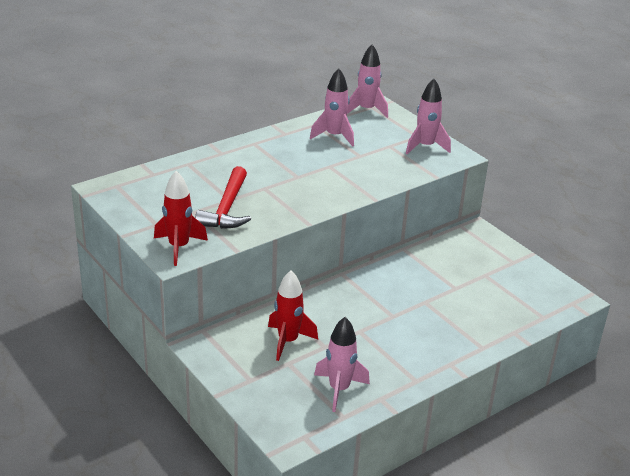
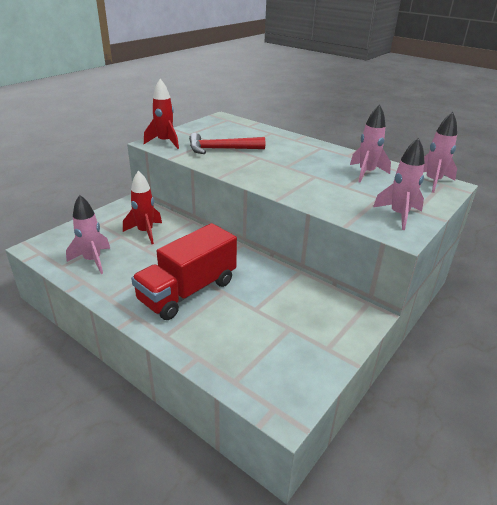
camera: 75 degrees right, 0 degrees up
none -> red truck [131,223,237,320]

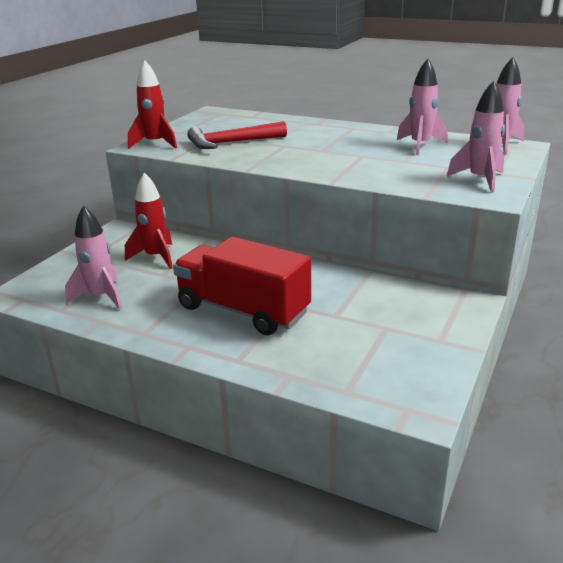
camera: 10 degrees left, 5 degrees down
red truck [131,223,237,320] -> red truck turned 90 degrees clockwise [173,236,311,335]

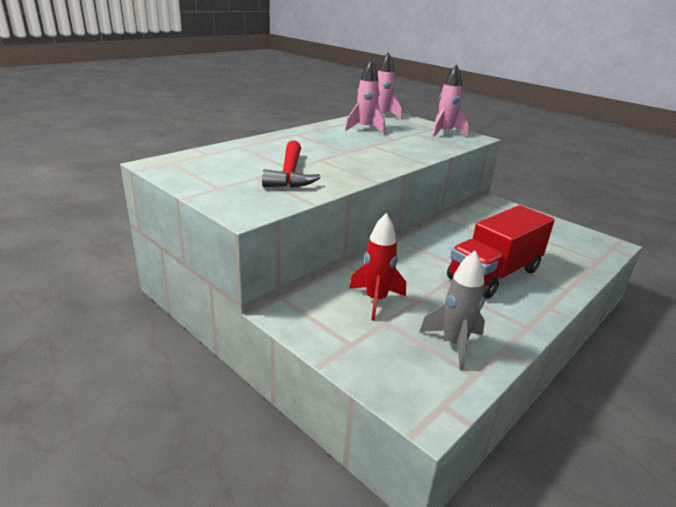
camera: 75 degrees left, 0 degrees up
pink rocket [65,205,122,310] -> grey rocket [419,251,485,371]
red rocket [128,60,177,149] -> none

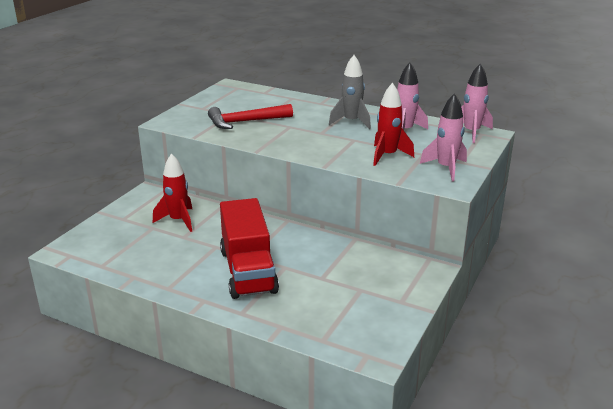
camera: 75 degrees right, 0 degrees up
grey rocket [419,251,485,371] -> grey rocket moved to [329,55,371,129]
red truck [447,205,555,299] -> red truck turned 135 degrees counterclockwise [220,198,279,299]
none -> red rocket [373,83,414,166]

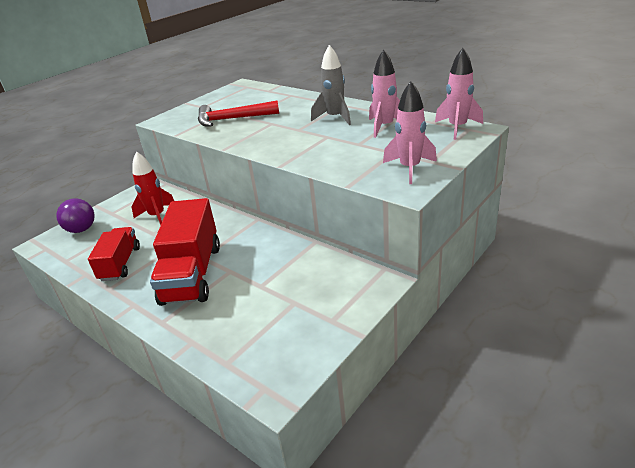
camera: 15 degrees right, 5 degrees up
red rocket [373,83,414,166] -> none
none -> purple ball [56,198,95,233]
none -> red truck [88,227,140,281]

